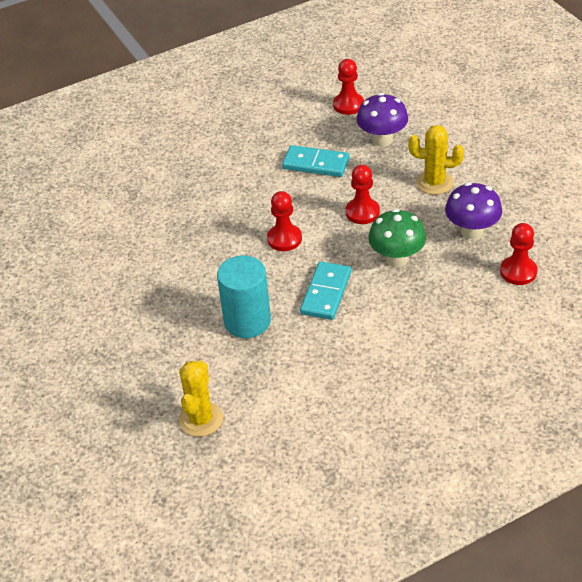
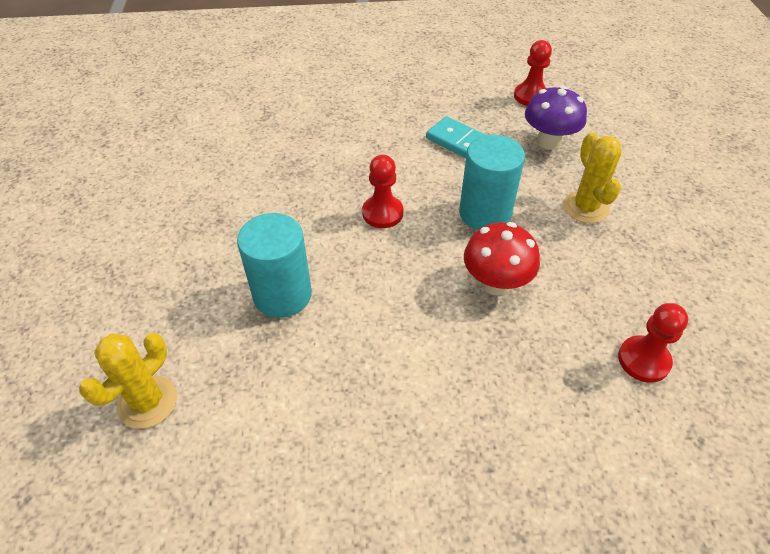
camera: 20 degrees right, 5 degrees up
turquoise domino [300,261,351,320] -> none
red pawn [345,165,380,224] -> turquoise cylinder [459,135,525,230]
green mushroom [368,209,426,267] -> red mushroom [464,222,540,295]
yellow cactus [408,125,464,195] -> yellow cactus turned 45 degrees clockwise [563,132,621,223]
purple mushroom [445,182,502,240] -> none

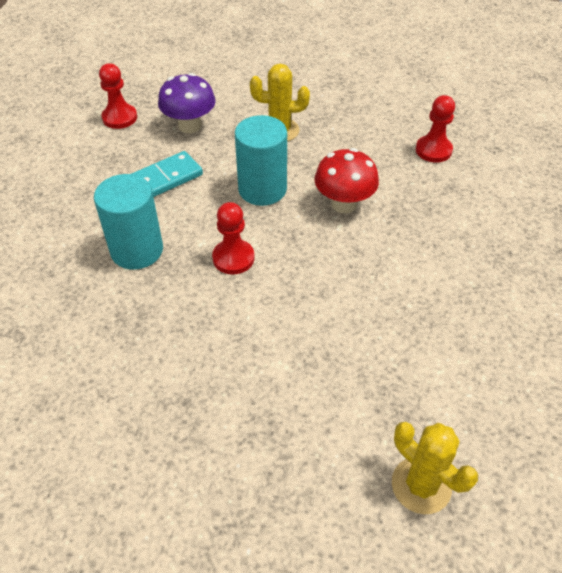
camera: 75 degrees left, 0 degrees up
turquoise cylinder [237,213,312,318] -> turquoise cylinder moved to [94,174,163,270]

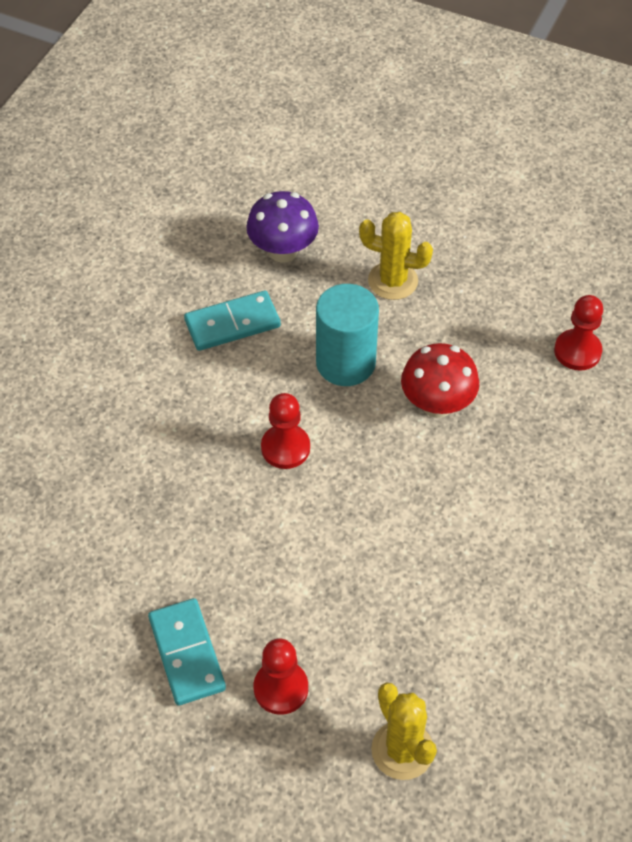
camera: 15 degrees right, 5 degrees up
turquoise cylinder [94,174,163,270] -> none
red pawn [99,63,137,129] -> red pawn moved to [253,638,308,715]
none -> turquoise domino [148,598,226,706]

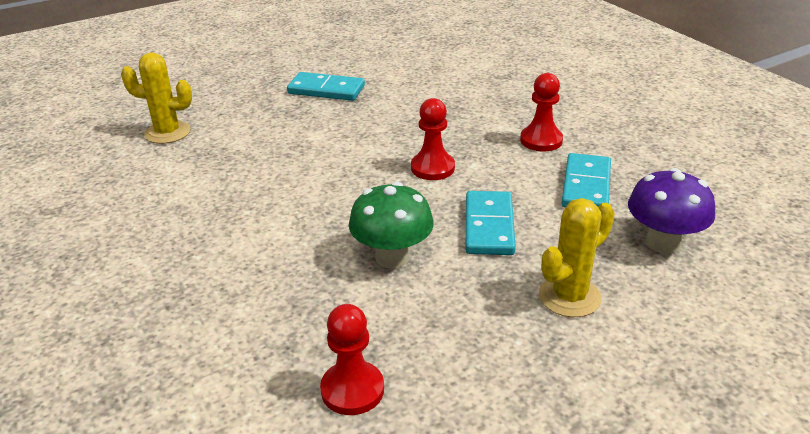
camera: 125 degrees right, 20 degrees down
red pawn [253,638,308,715] -> red pawn moved to [520,73,563,152]
turquoise cylinder [316,284,379,386] -> turquoise domino [466,191,516,255]
red mushroom [401,343,479,418] -> green mushroom [349,182,434,269]

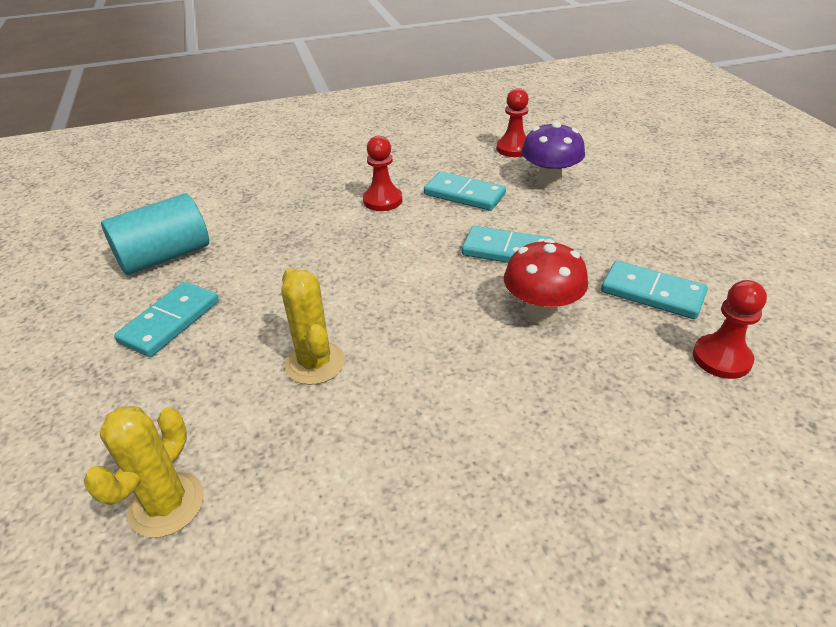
camera: 75 degrees left, 5 degrees up
green mushroom [349,182,434,269] -> red mushroom [504,239,588,324]
red pawn [411,98,455,180] -> red pawn moved to [496,88,529,157]
yellow cactus [539,198,615,317] -> yellow cactus moved to [282,268,345,385]
none -> turquoise cylinder [101,193,209,275]
none -> turquoise domino [601,261,708,319]

